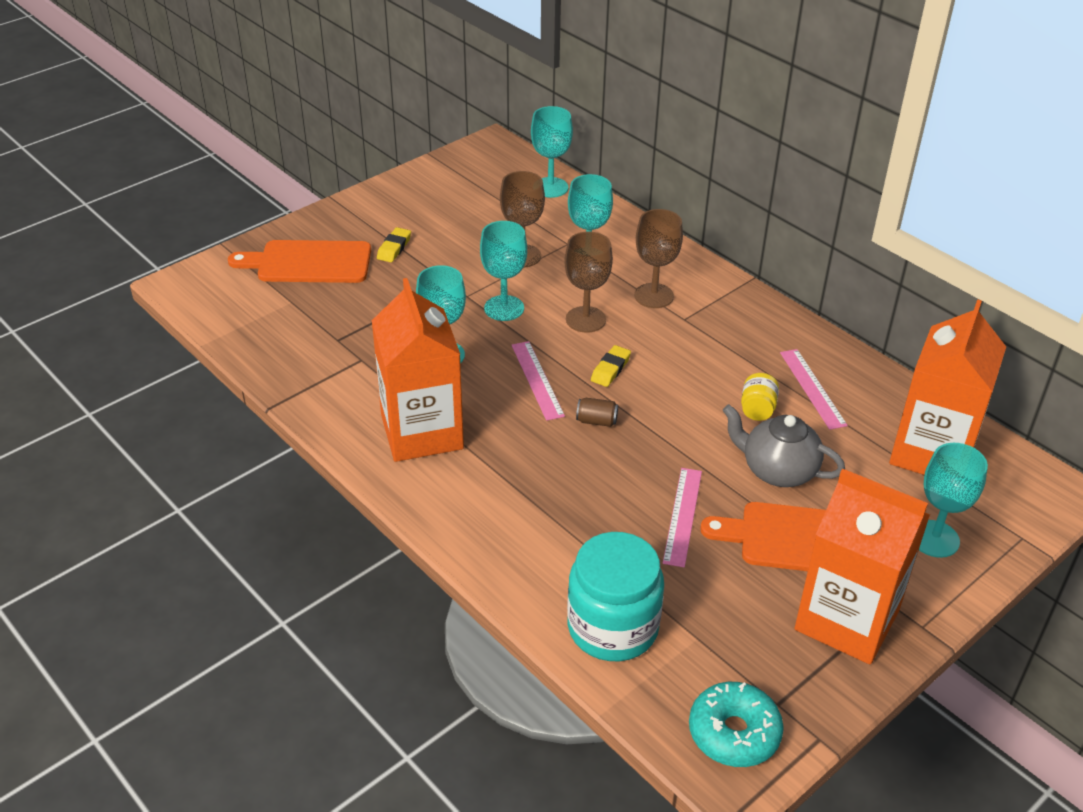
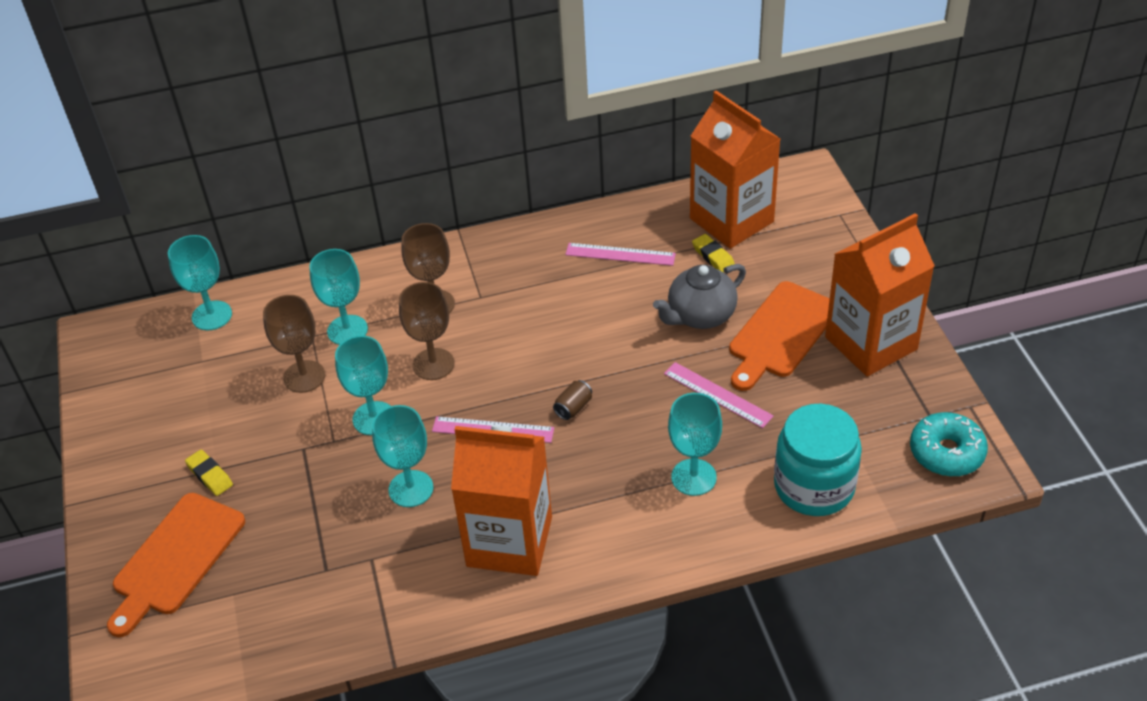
camera: 60 degrees left, 5 degrees up
yellow eraser [591,345,631,387] -> yellow eraser moved to [692,234,735,273]
yellow jar [741,373,779,421] -> none
turquoise goblet [919,443,988,558] -> turquoise goblet moved to [668,393,722,496]

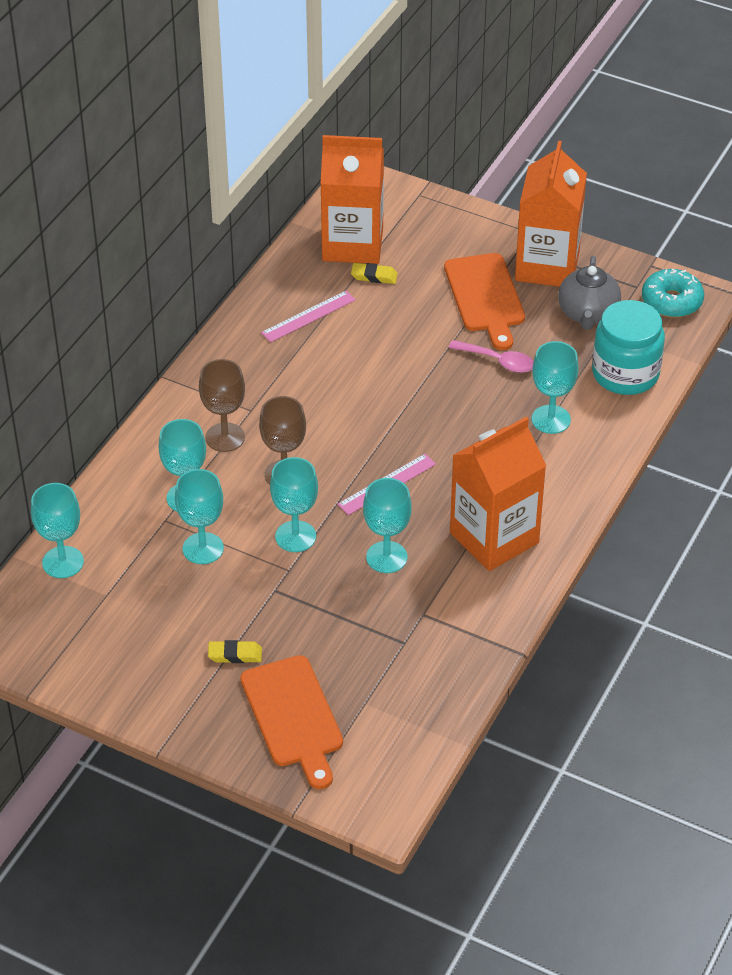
camera: 50 degrees left, 0 degrees up
brown goblet [263,295,325,393] -> turquoise goblet [175,469,224,564]
brown can [553,380,592,420] -> none
grey teapot [653,264,746,329] -> grey teapot moved to [558,256,621,330]
pink ruler [664,362,774,428] -> pink spoon [449,340,534,373]

